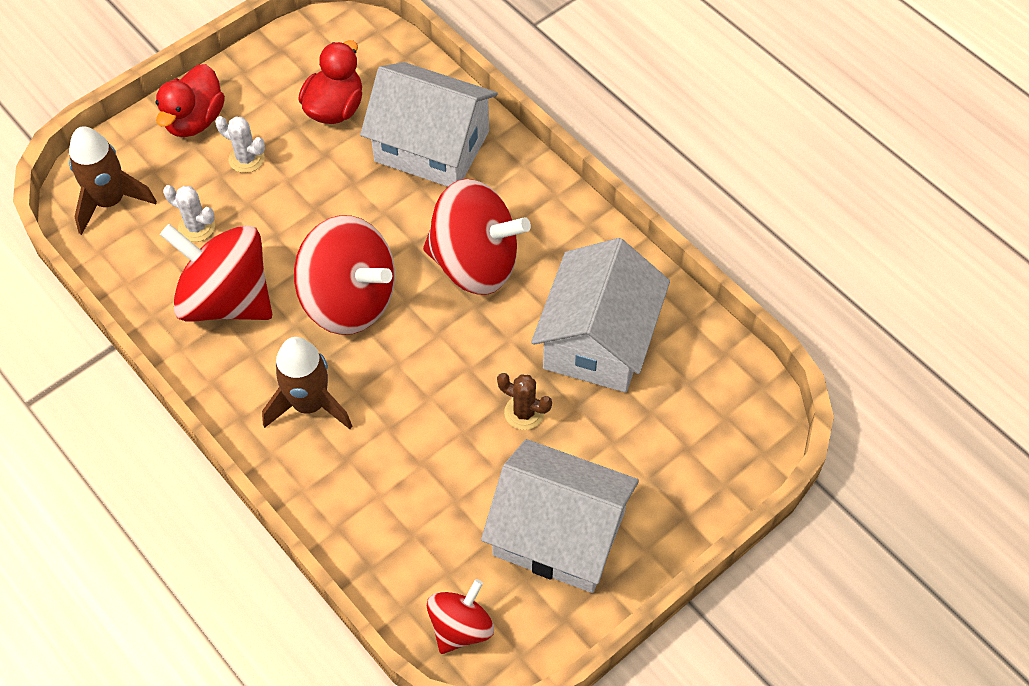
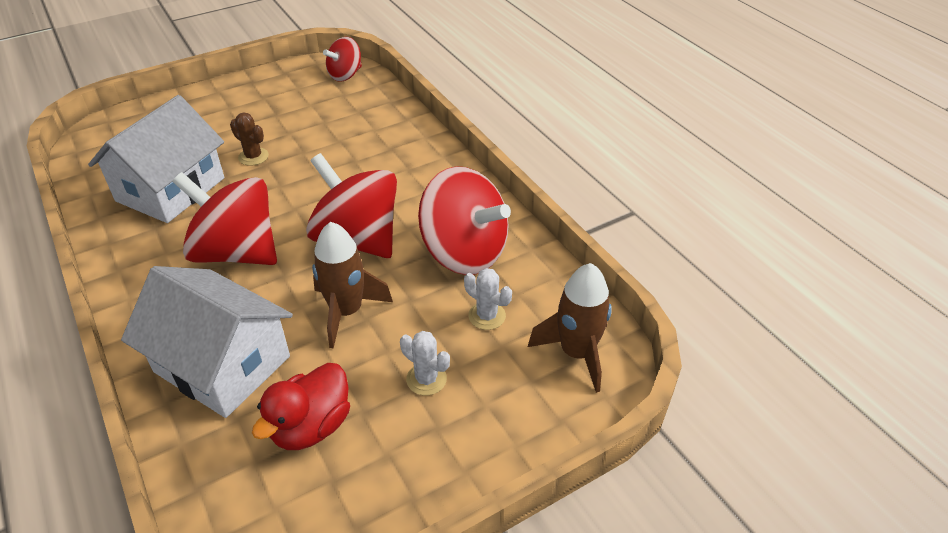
camera: 170 degrees left, 15 degrees down
red duck [155,64,225,137] -> none
brown rocket [262,337,352,429] -> brown rocket moved to [312,222,393,349]
white house [481,439,639,593] -> none

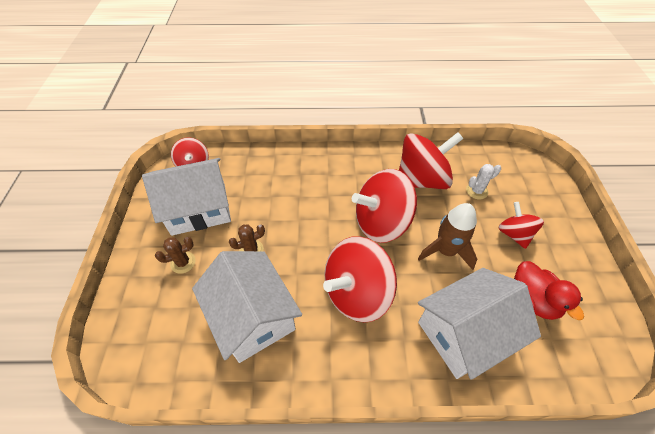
camera: 60 degrees left, 10 degrees up
white cactus [400,331,450,395] -> red spinning top [498,202,544,249]
brown rocket [528,263,612,393] -> none
none -> white house [142,158,231,236]
none -> brown cactus [155,237,196,274]

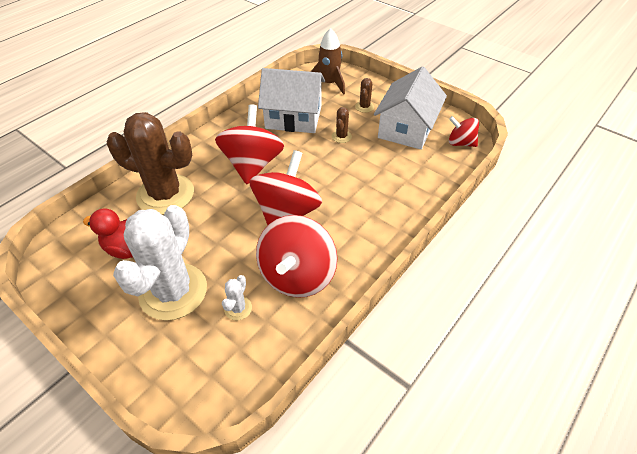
camera: 130 degrees right, 5 degrees down
brown rocket [418,203,477,270] -> brown rocket moved to [311,28,345,95]
white house [418,268,541,380] -> brown cactus [107,112,194,215]
red spinning top [498,202,544,249] -> white cactus [113,205,207,321]

